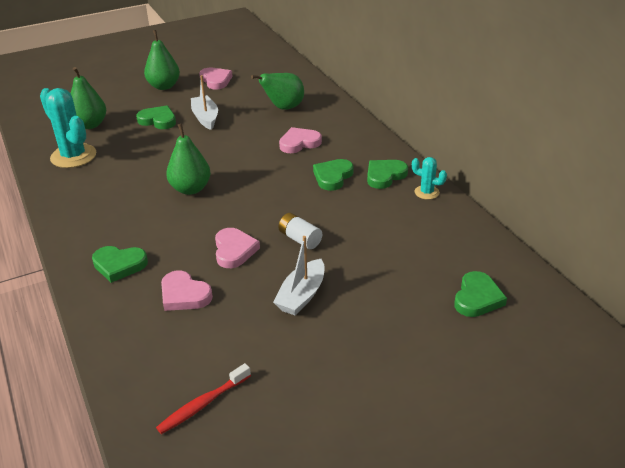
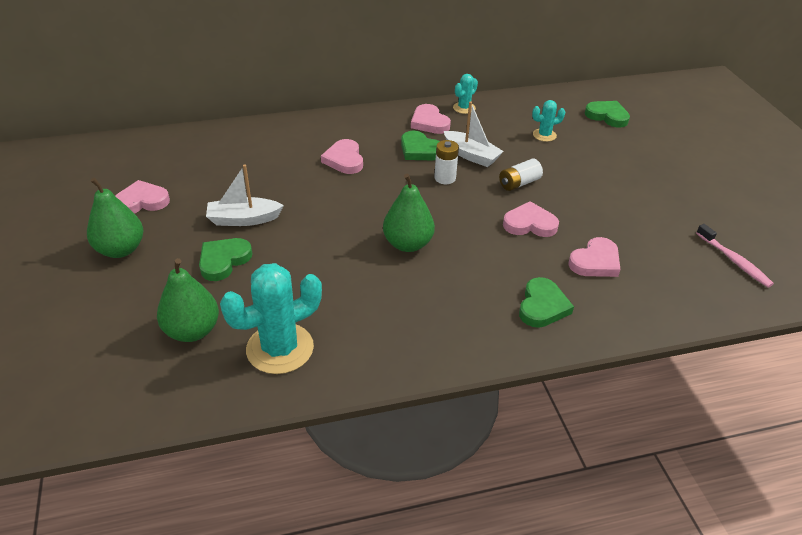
camera: 80 degrees left, 5 degrees up
red toothbrush [156,363,251,434] -> pink toothbrush [696,224,774,288]
green pear [251,73,304,110] -> none
white boat [273,236,325,315] -> white boat moved to [444,101,504,167]
green heart [367,160,408,189] -> pink heart [411,104,451,134]
none -> white battery [434,140,459,184]
none -> turquoise cactus [532,100,565,142]

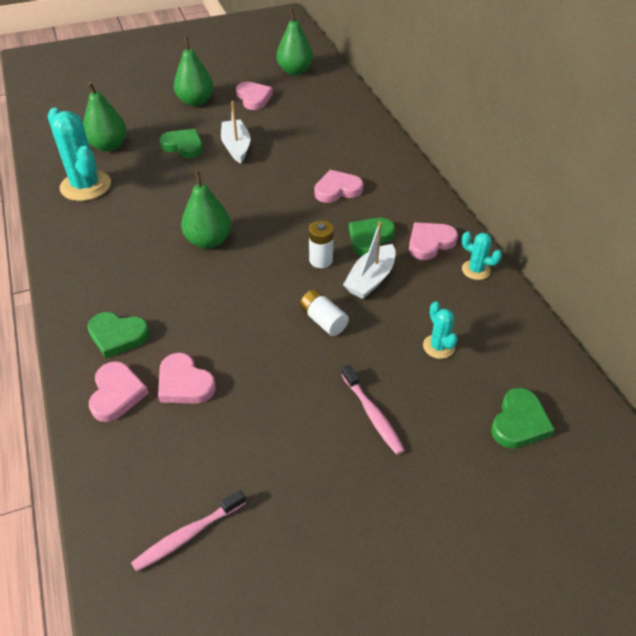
camera: 85 degrees right, 5 degrees up
pink heart [503,201,559,237] -> pink heart moved to [89,361,149,422]
none -> green pear [276,9,313,75]
none -> pink toothbrush [341,365,405,455]

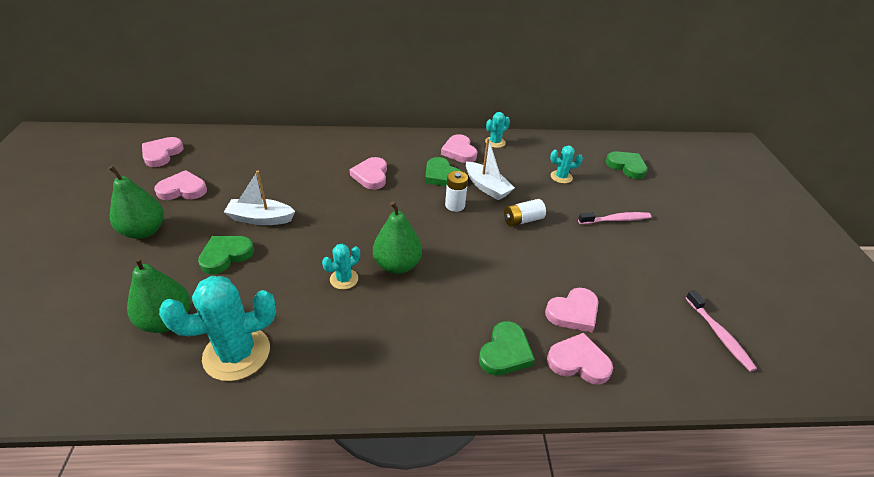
camera: 75 degrees left, 5 degrees down
green pear [276,9,313,75] -> pink heart [142,137,184,167]
none -> turquoise cactus [322,244,360,290]

